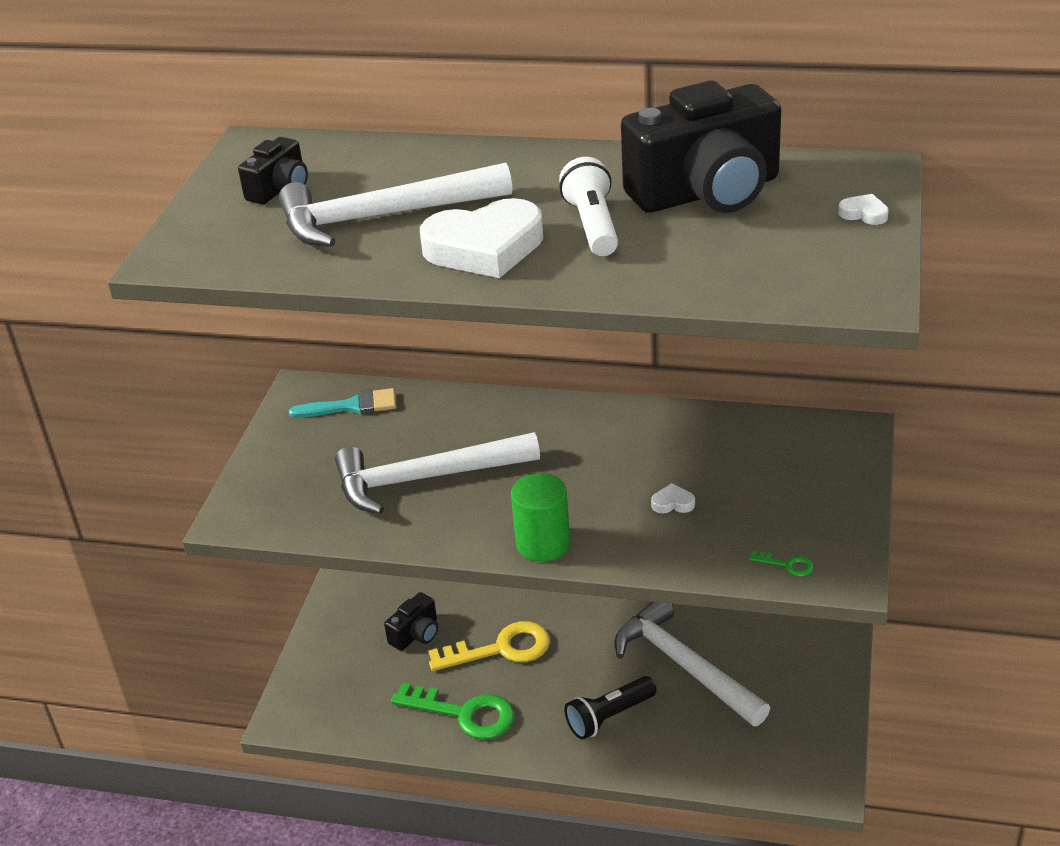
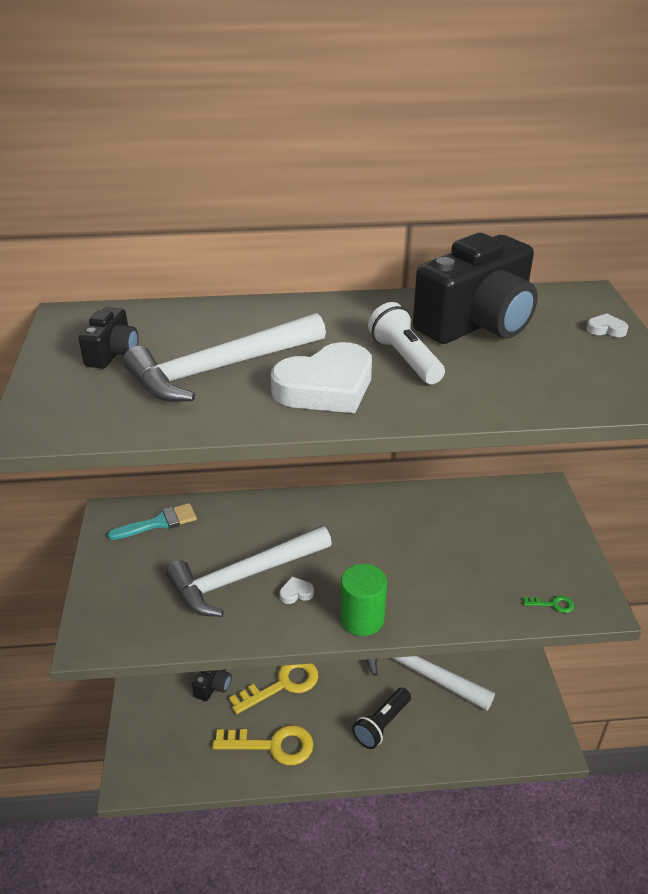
camera: 20 degrees left, 0 degrees up
green key [391,683,515,740] -> yellow key [212,725,313,765]
white heart [651,483,695,514] -> white heart moved to [280,577,314,604]

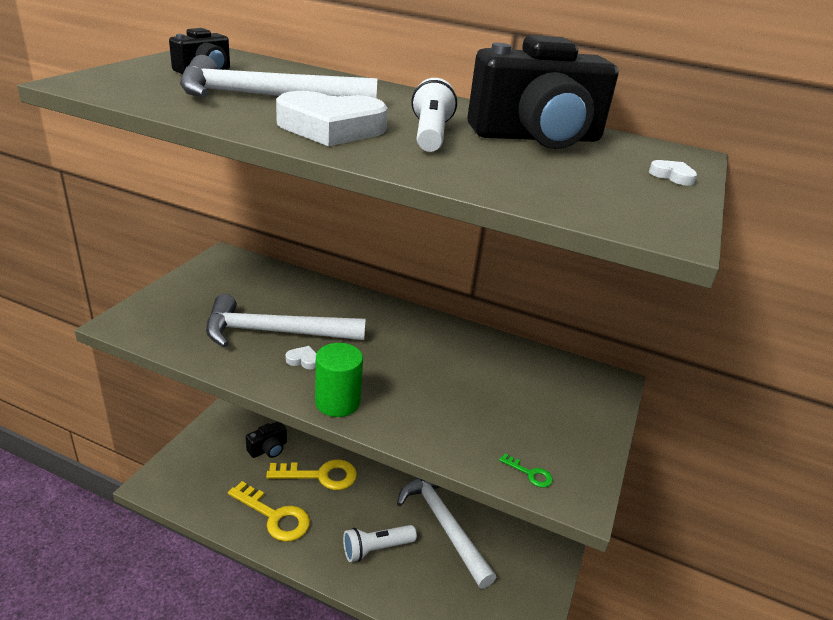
camera: 25 degrees right, 5 degrees down
turquoise brush [108,503,197,540] -> none
black flashlight [352,688,411,749] -> white flashlight [343,525,417,562]

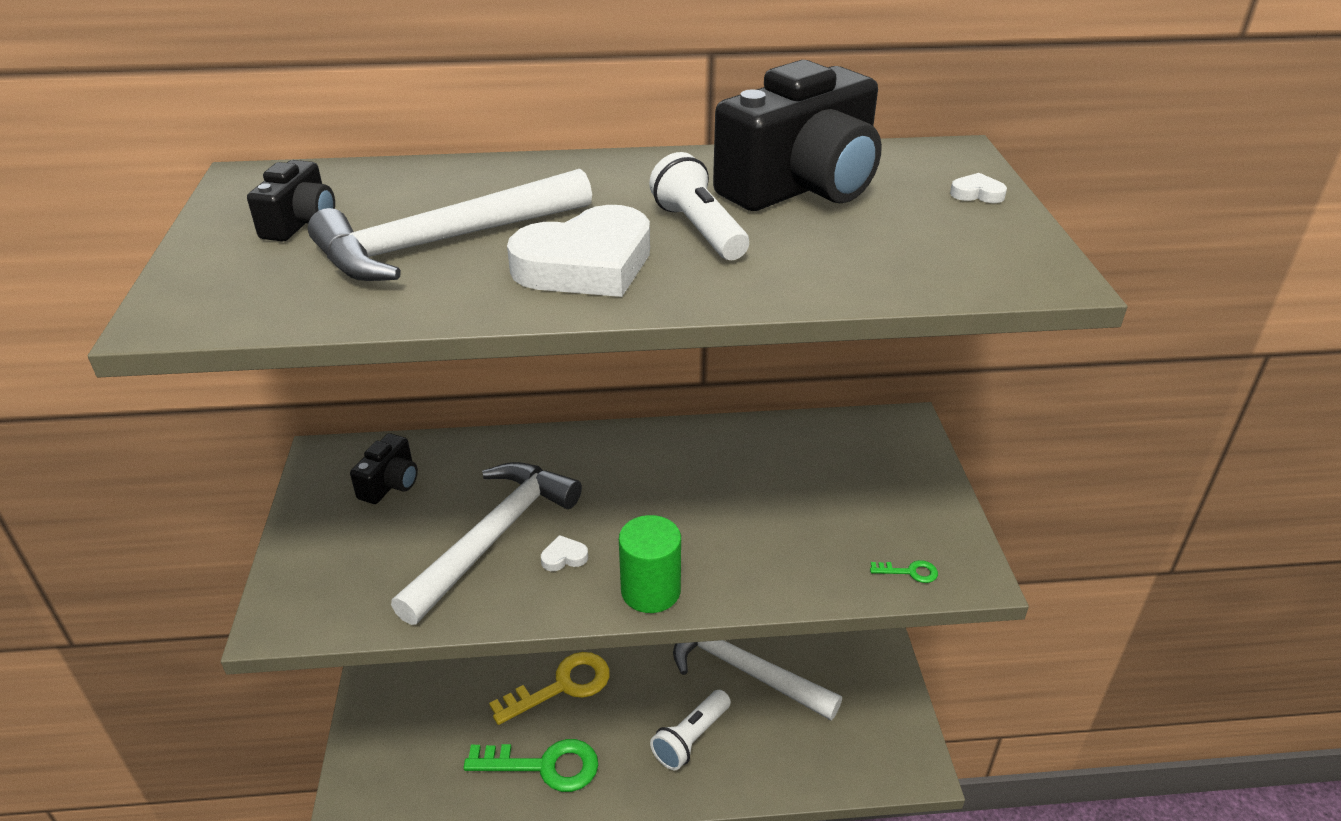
camera: 25 degrees left, 5 degrees up
white hammer [206,294,366,347] -> white hammer turned 150 degrees clockwise [391,462,582,625]
yellow key [228,481,310,542] -> green key [463,739,598,792]
black camera [246,422,287,458] -> black camera moved to [350,433,418,504]

